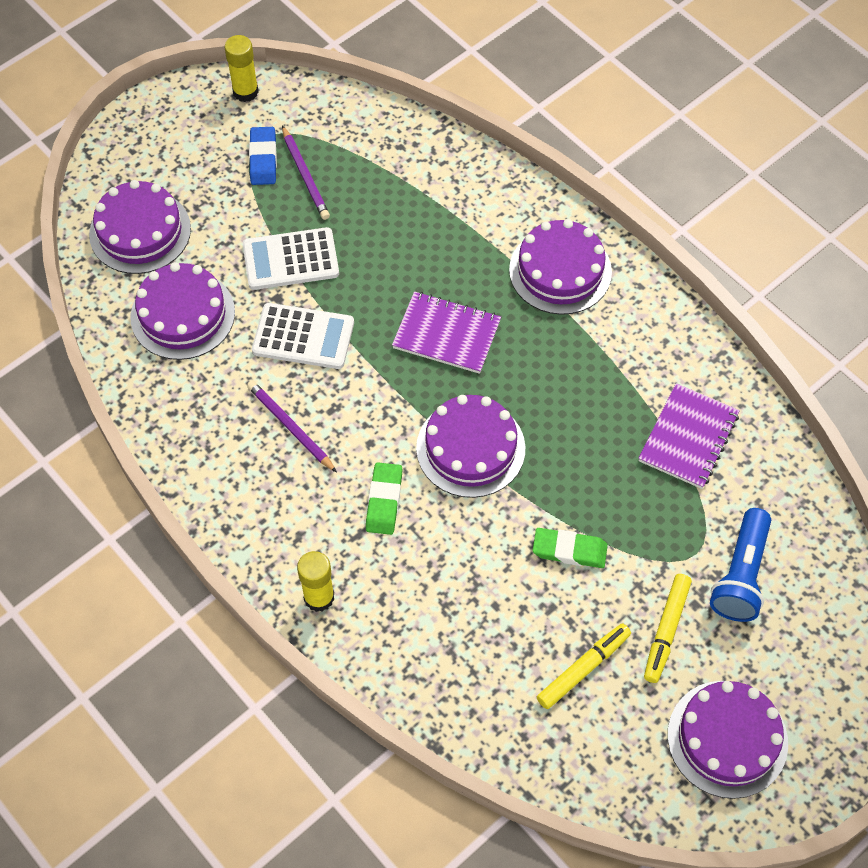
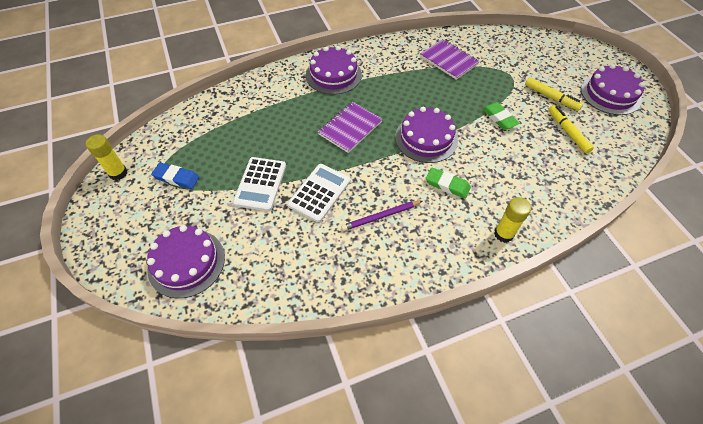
camera: 70 degrees left, 5 degrees down
purple cake [130,262,235,360] -> none
purple pencil [282,126,330,220] -> none
green eraser [533,528,608,568] -> green eraser turned 60 degrees counterclockwise [482,102,520,130]
blue flashlight [710,508,771,622] -> none

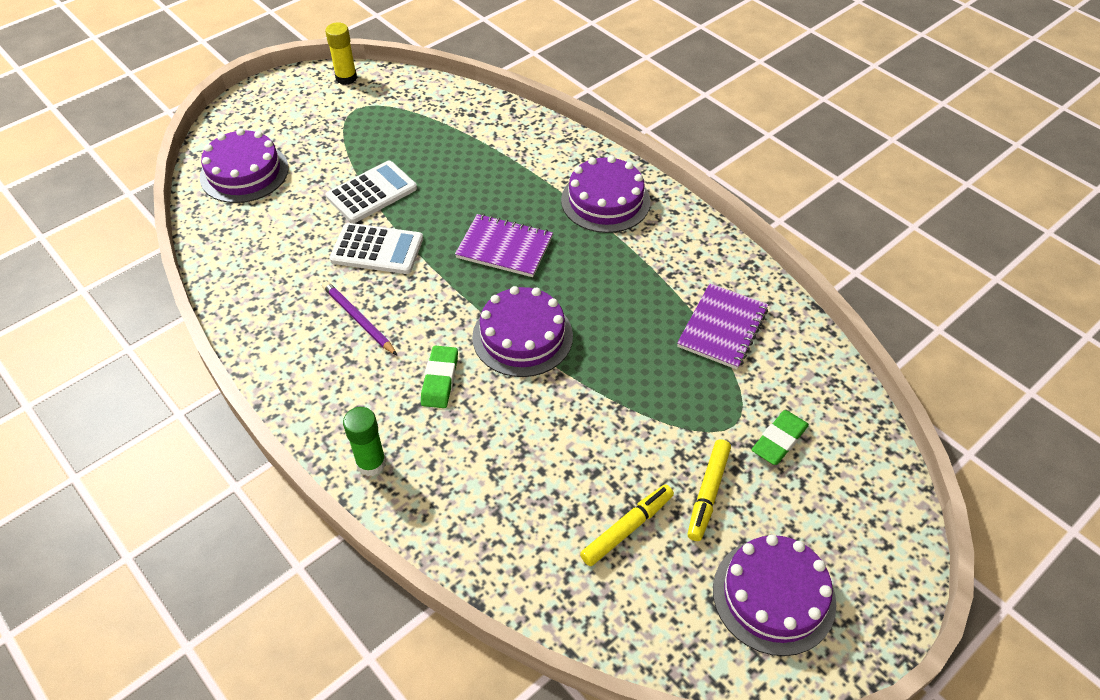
camera: 70 degrees right, 5 degrees down
blue eraser [151,163,199,189] -> none
white calculator [233,157,286,211] -> white calculator turned 150 degrees clockwise [326,161,417,223]
green eraser [482,102,520,130] -> green eraser moved to [751,410,809,465]
yellow glue stick [494,197,531,243] -> green glue stick [343,407,386,476]

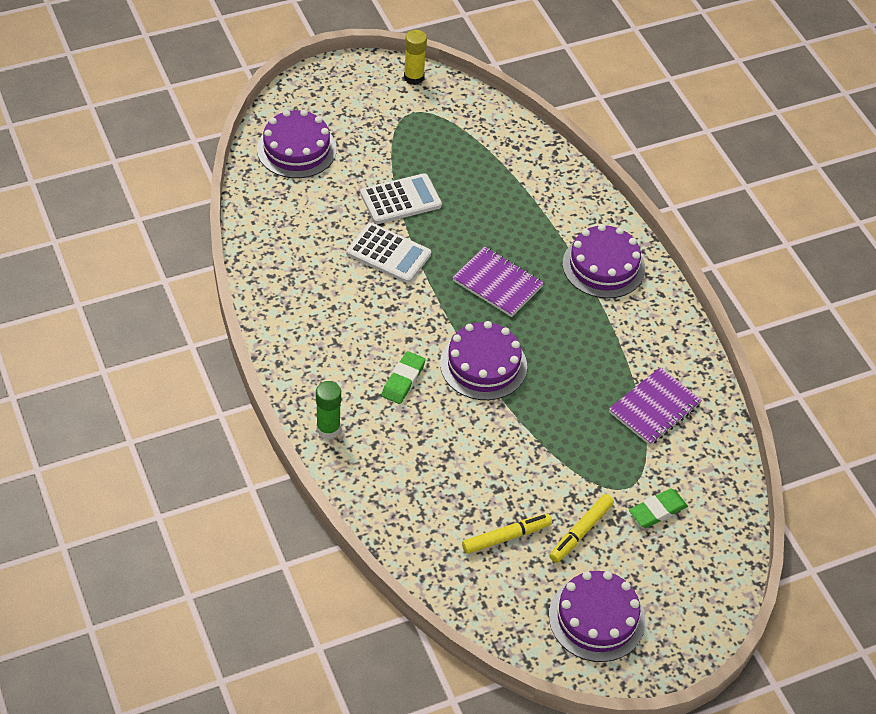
camera: 15 degrees right, 0 degrees up
purple pencil [322,281,397,355] -> none

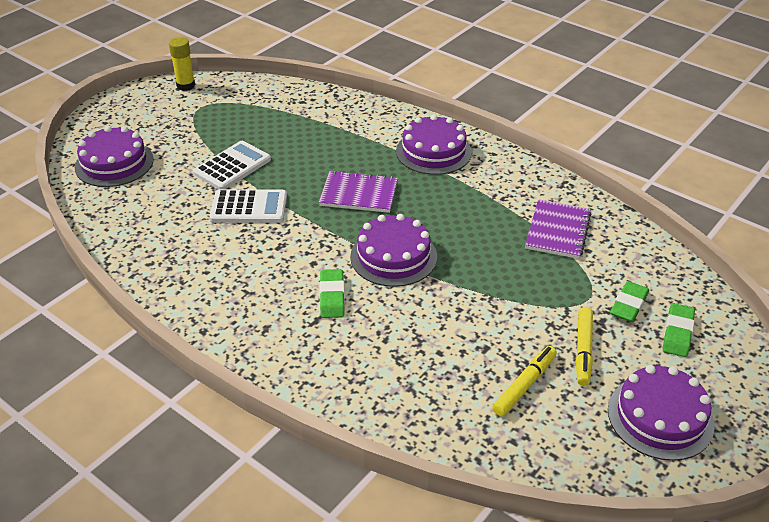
camera: 25 degrees left, 10 degrees down
green glue stick [316,381,341,439] -> none
none -> green eraser [663,303,695,357]

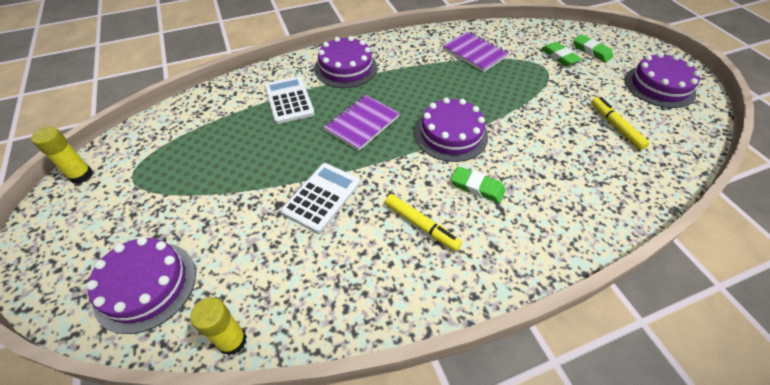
camera: 60 degrees left, 10 degrees up
white calculator [193,141,271,189] -> white calculator moved to [265,76,315,124]
yellow marker [576,307,593,386] -> yellow marker moved to [385,194,462,251]
none -> yellow glue stick [190,297,247,356]

